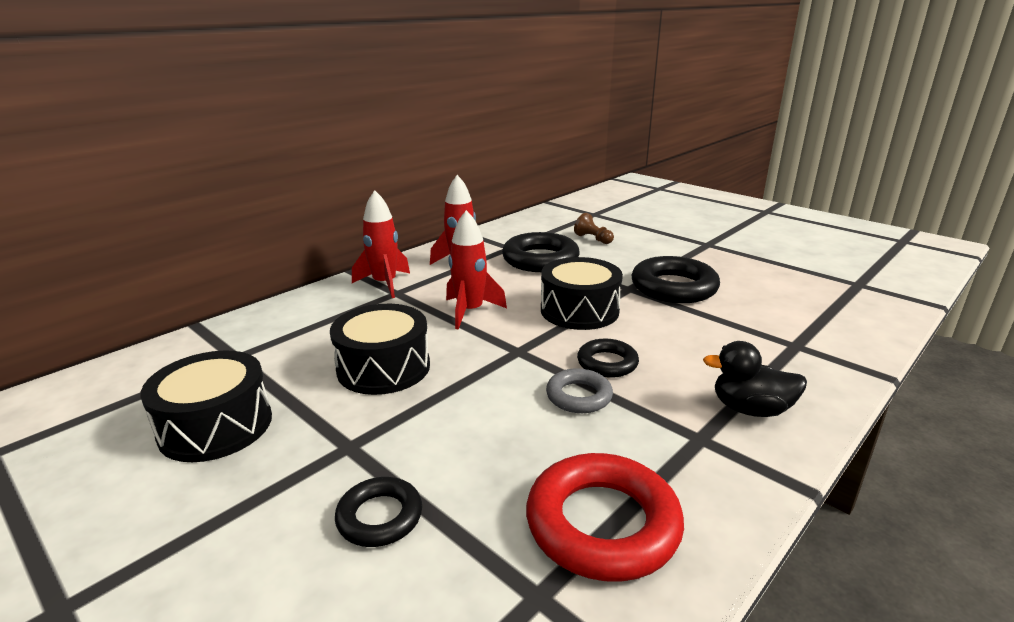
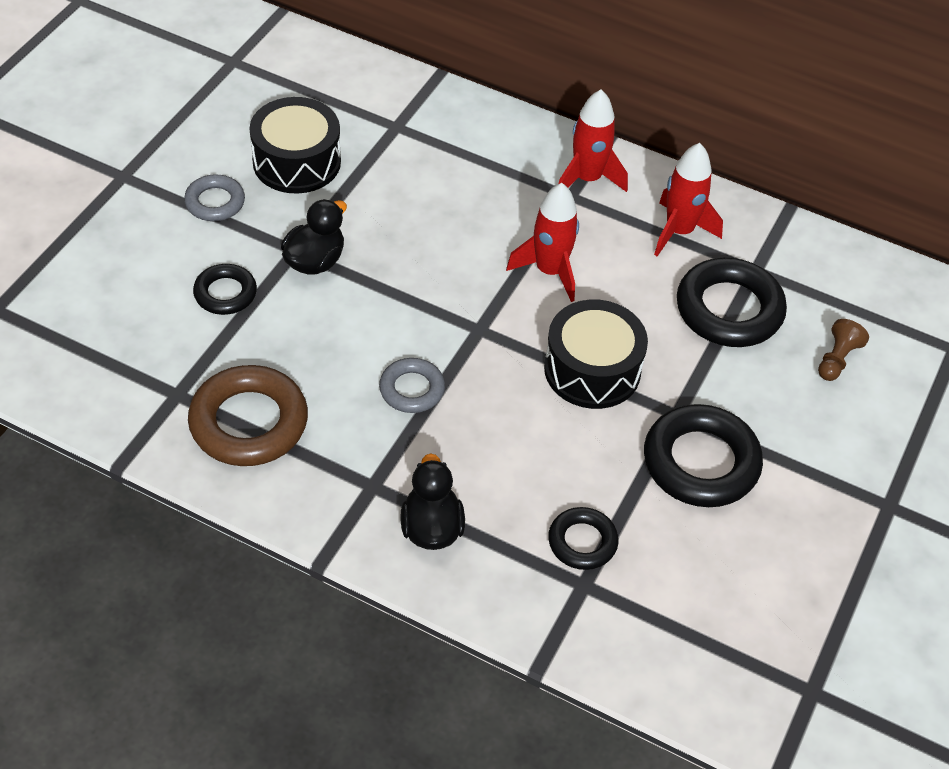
camera: 70 degrees right, 25 degrees up
black drum [330,304,430,395] -> none
red ring [526,453,684,582] -> brown ring [188,365,308,466]
black ring [577,339,639,378] -> black ring moved to [548,507,618,570]
none -> grey ring [184,174,245,221]
none -> black duck [281,199,347,275]

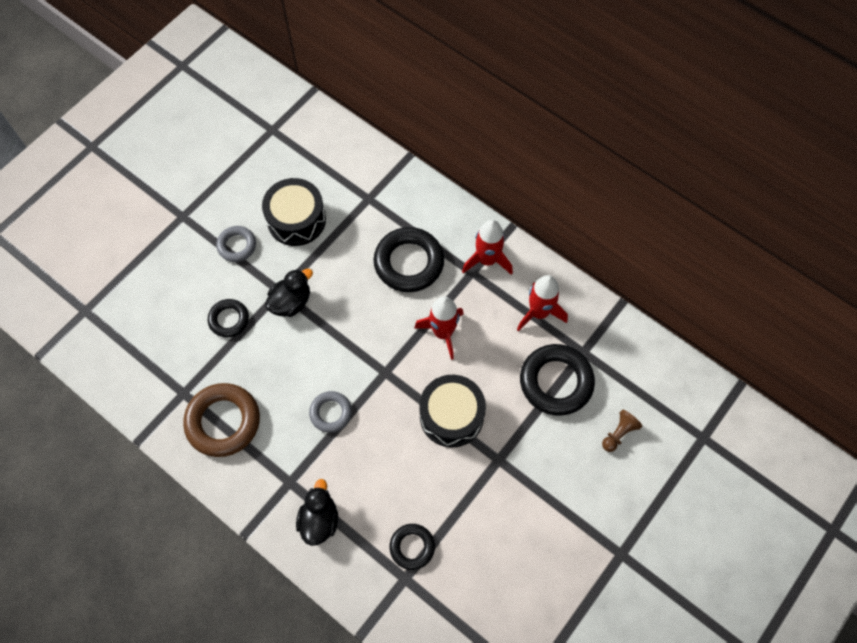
camera: 15 degrees right, 15 degrees up
black ring [644,404,763,507] -> black ring moved to [374,227,444,292]

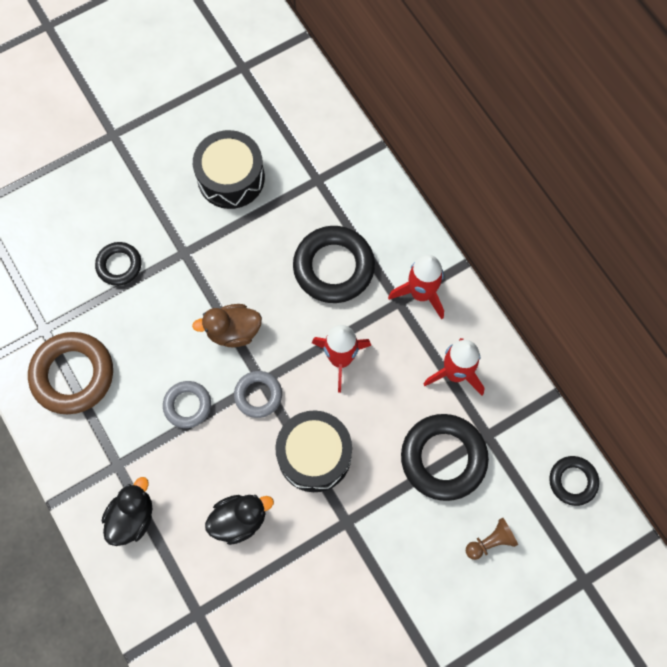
camera: 20 degrees right, 5 degrees up
grey ring [216,226,256,262] -> grey ring moved to [234,371,282,418]
black duck [265,269,313,317] -> black duck moved to [205,495,274,545]
black ring [389,524,435,570] -> black ring moved to [549,456,599,506]
none -> brown duck [192,304,262,348]

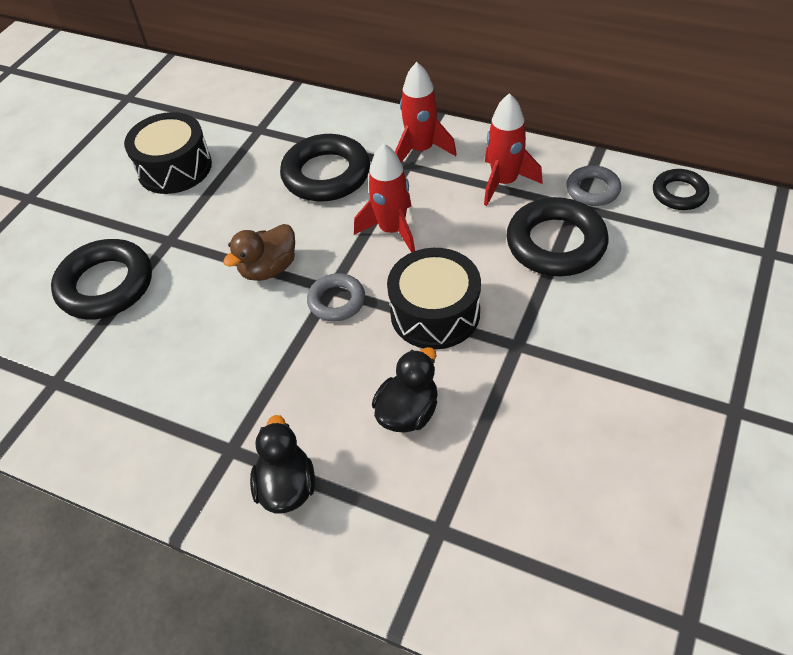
camera: 30 degrees left, 20 degrees down
brown ring [28,332,113,414] -> none
black ring [95,242,142,286] -> black ring [51,239,152,320], size x1.76
grey ring [163,381,211,428] -> grey ring moved to [566,165,621,206]
brown pawn [466,518,518,560] -> none

